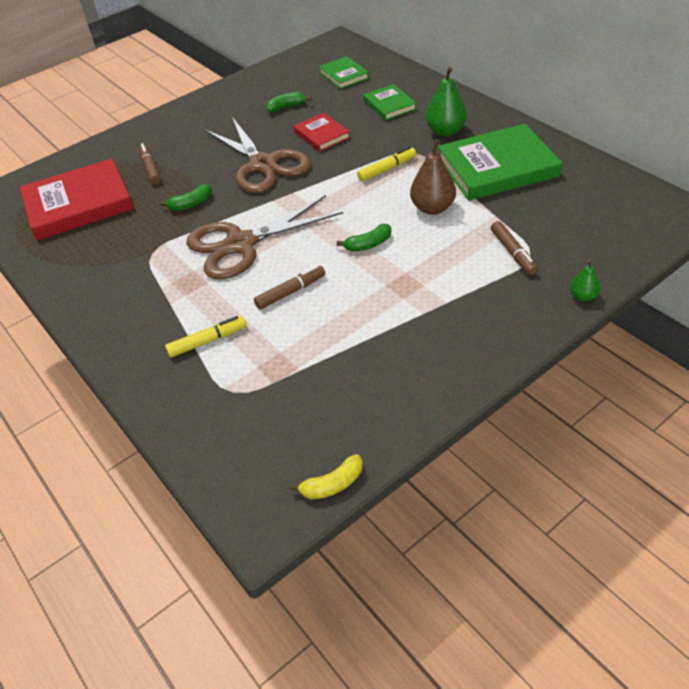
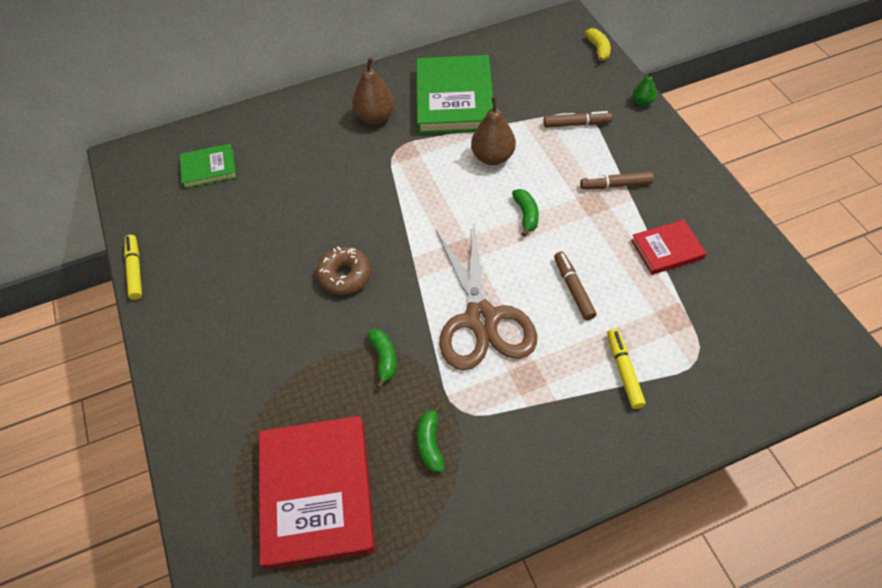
camera: 75 degrees left, 10 degrees up
brown marker [139,143,161,184] -> brown marker moved to [580,171,654,189]
brown scissors [205,117,311,193] -> brown donut [316,247,371,295]
green banana [266,92,312,112] -> green banana moved to [417,404,445,472]
yellow banana [290,454,363,500] -> yellow banana moved to [585,28,611,64]
red book [294,113,350,152] -> red book moved to [631,219,707,275]
yellow marker [357,147,416,182] -> yellow marker moved to [124,235,142,300]
green book [363,84,416,121] -> none
green pear [426,67,467,136] -> brown pear [352,57,395,124]

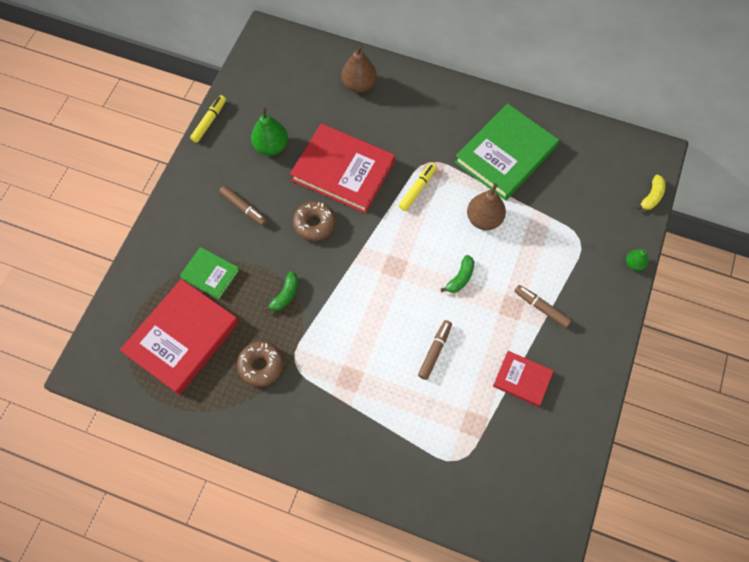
camera: 40 degrees right, 10 degrees up
green book [180,144,236,189] -> green book moved to [180,247,240,300]
brown pear [352,57,395,124] -> brown pear moved to [341,45,377,93]
green banana [417,404,445,472] -> brown donut [237,341,283,387]
brown scissors [436,225,537,370] -> none
brown marker [543,111,612,128] -> brown marker moved to [219,186,268,226]
yellow marker [607,328,646,409] -> yellow marker moved to [399,163,437,211]
none -> green pear [251,106,288,156]
none -> red book [290,124,395,214]

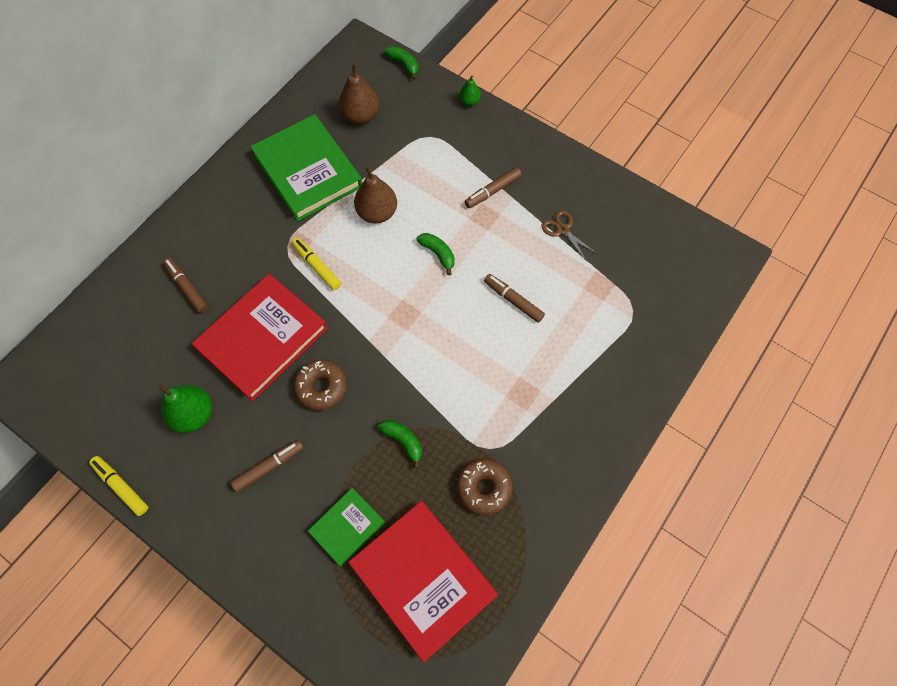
camera: 75 degrees left, 0 degrees up
brown pear [341,45,377,93] -> brown pear moved to [338,63,379,125]
red book [493,351,554,407] -> brown scissors [541,210,597,262]
yellow banana [636,175,666,210] -> green banana [384,46,418,80]
none -> brown marker [163,258,208,313]

